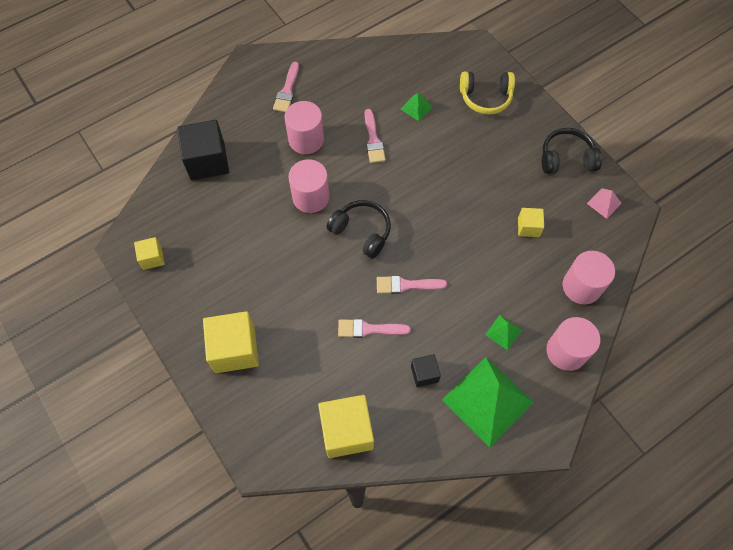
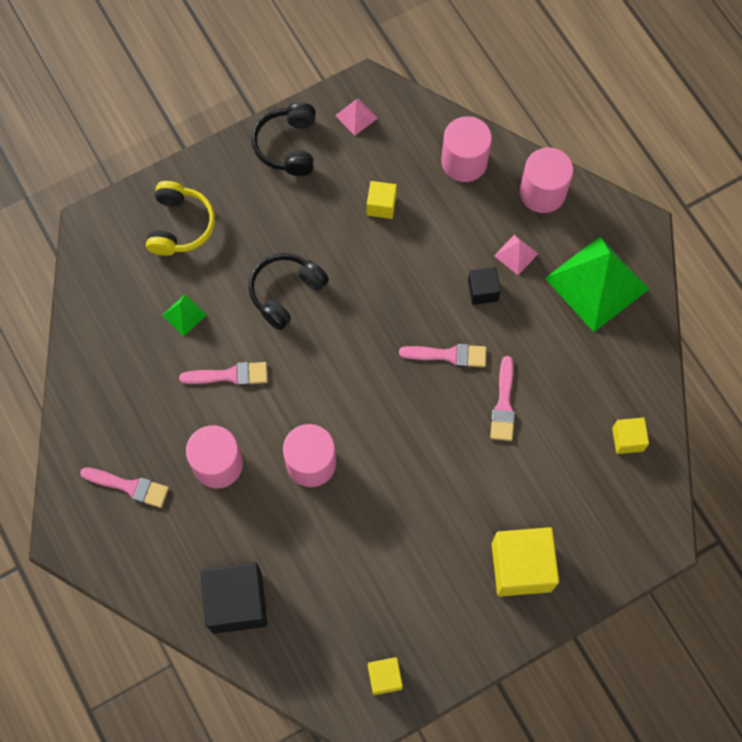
camera: 85 degrees left, 5 degrees up
yellow cube [318,395,374,458] -> yellow cube [612,417,649,454], size x0.52
black headphones [326,200,391,259] -> black headphones moved to [248,253,329,330]
pink brush [377,276,447,294] -> pink brush turned 90 degrees counterclockwise [399,344,487,367]
black cube [411,354,441,387] -> black cube moved to [468,267,501,305]
green pyramid [485,315,522,350] -> pink pyramid [494,235,538,275]

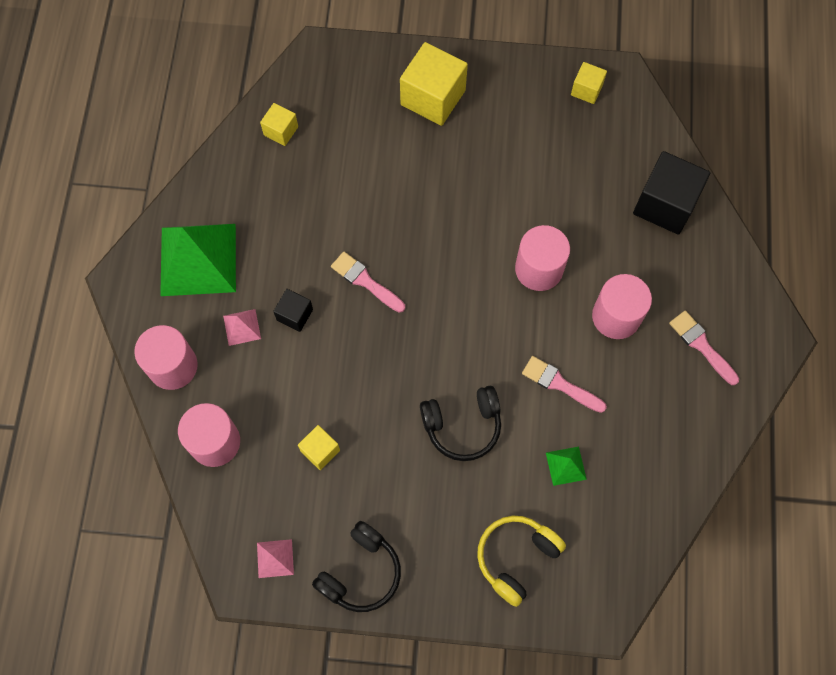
camera: 145 degrees left, 0 degrees up
pink brush [490,356,515,441] -> none

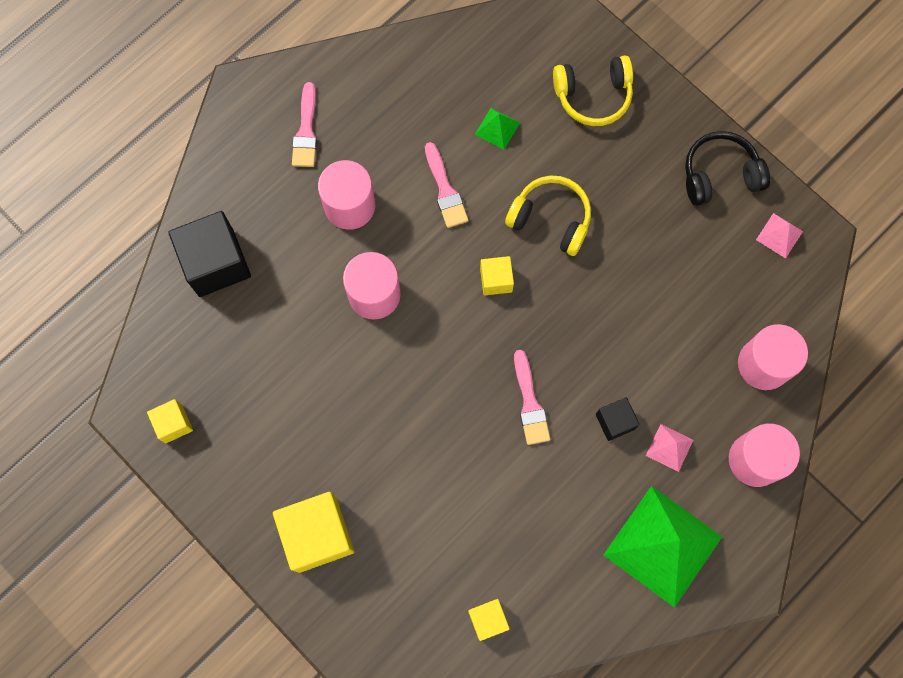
camera: 140 degrees left, 5 degrees up
yellow cube [298,425,340,470] -> yellow cube moved to [480,256,514,295]
black headphones [420,386,501,461] -> yellow headphones [505,175,591,256]

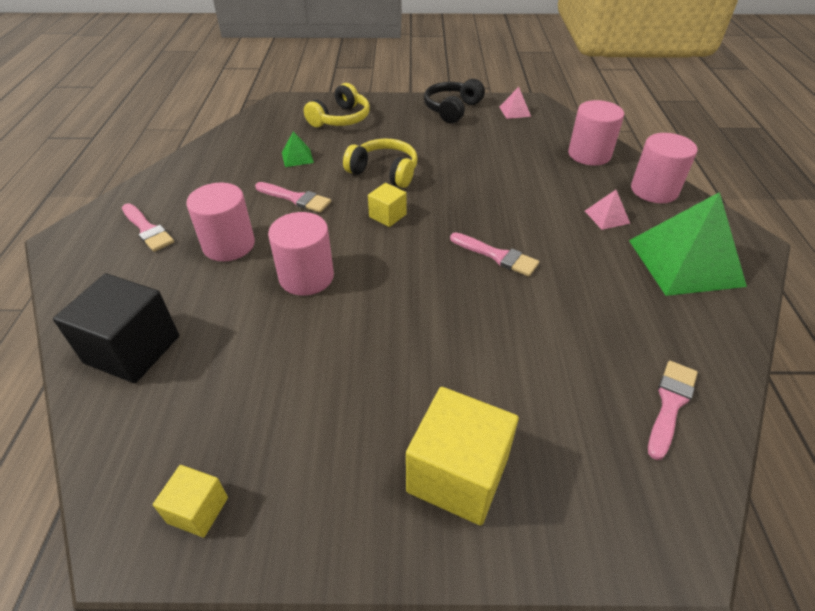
camera: 45 degrees left, 30 degrees down
yellow cube [468,599,510,641] -> pink brush [648,361,698,460]
yellow headphones [505,175,591,256] -> yellow headphones turned 45 degrees clockwise [343,139,417,188]
black cube [596,397,640,441] -> none

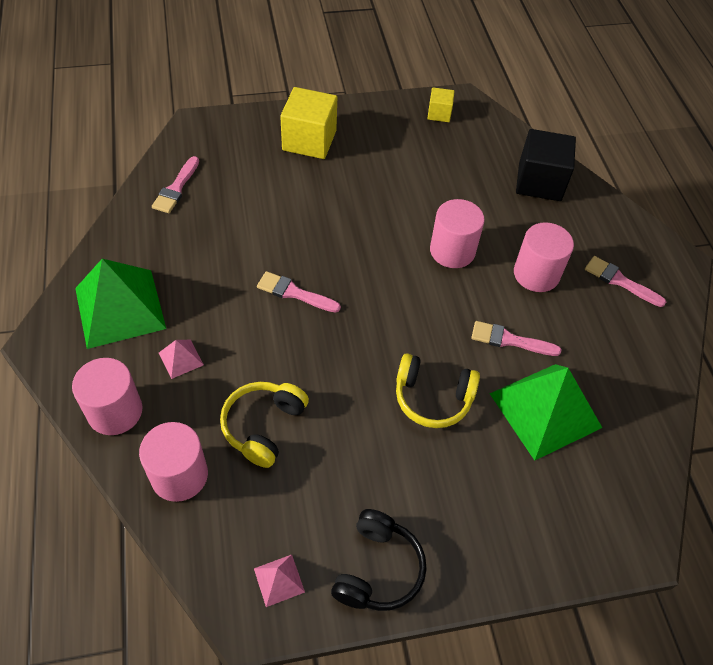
camera: 165 degrees right, 10 degrees up
green pyramid [282,131,314,167] -> green pyramid [489,364,602,461], size x2.33
yellow headphones [304,83,370,127] -> yellow headphones moved to [220,382,309,468]
yellow cube [368,183,406,227] -> none

